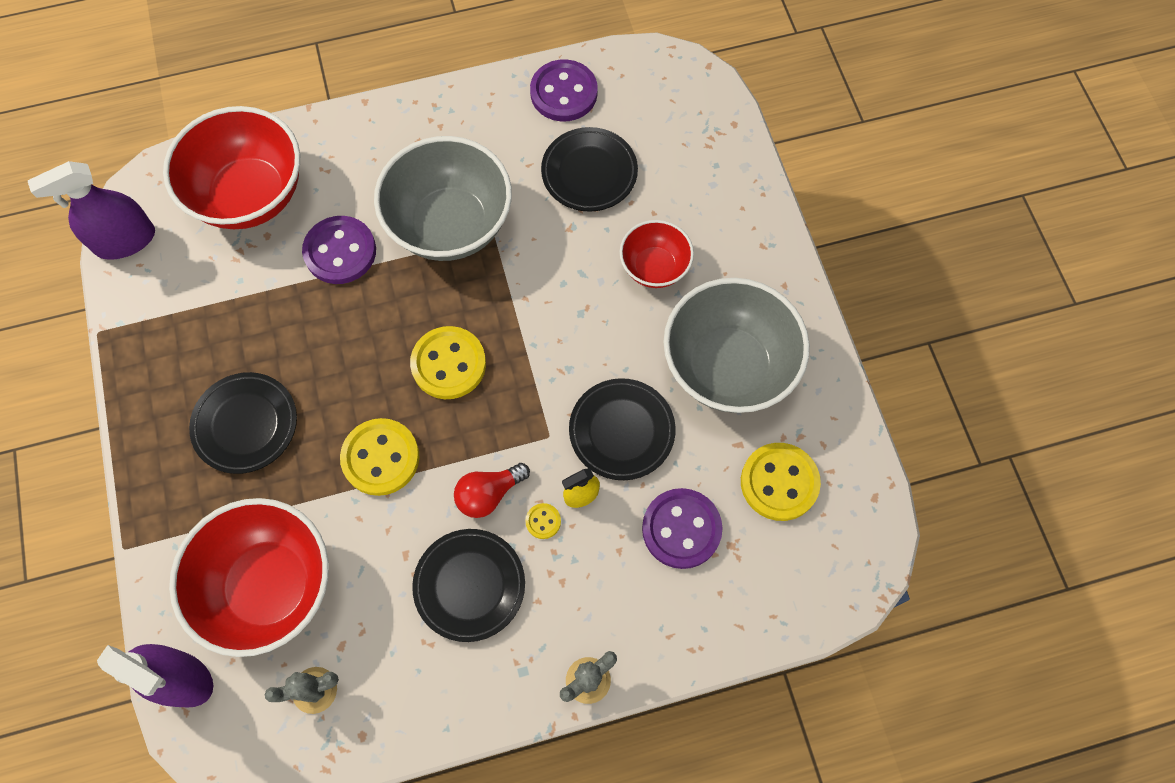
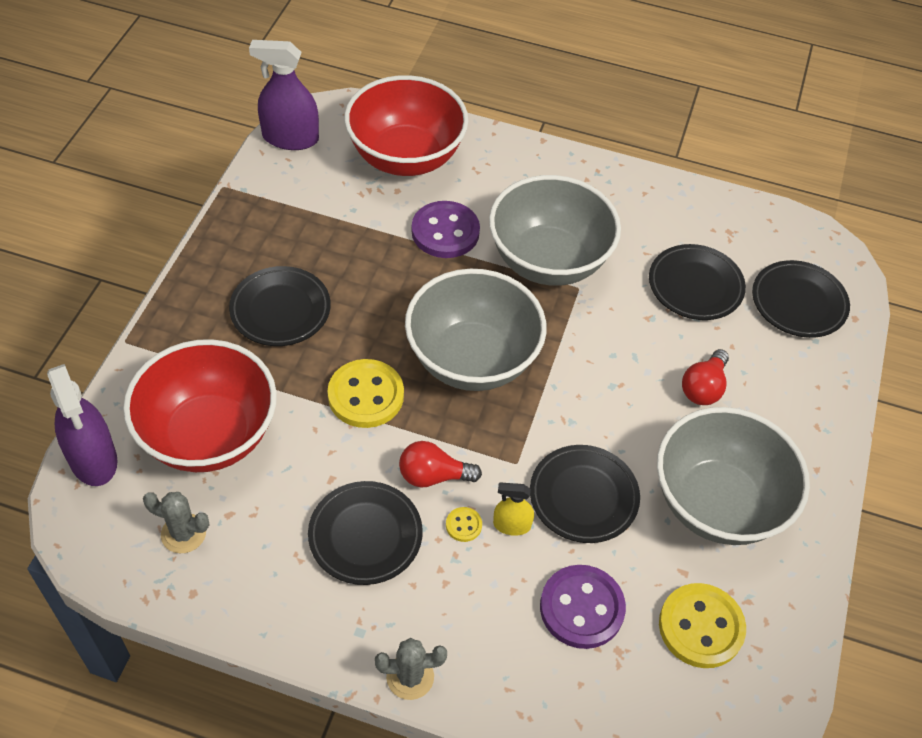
camera: 30 degrees right, 15 degrees down
yellow button [410,326,486,399] -> grey bowl [405,269,547,391]
purple button [530,59,598,121] -> none
red bowl [620,220,694,288] -> red light bulb [682,349,729,405]
none -> black plate [752,260,850,338]

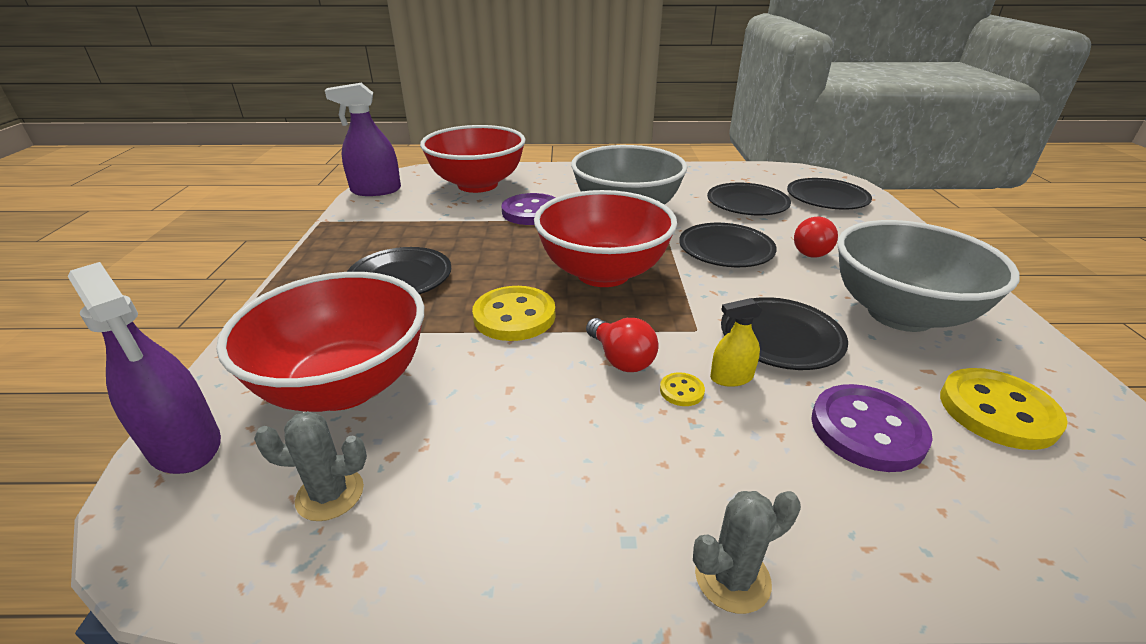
camera: 15 degrees left, 20 degrees down
black plate [308,481,423,585] -> black plate moved to [679,223,777,267]
red light bulb [399,441,482,487] -> red light bulb turned 105 degrees counterclockwise [586,318,658,372]
grey bowl [405,269,547,391] -> red bowl [534,190,677,287]

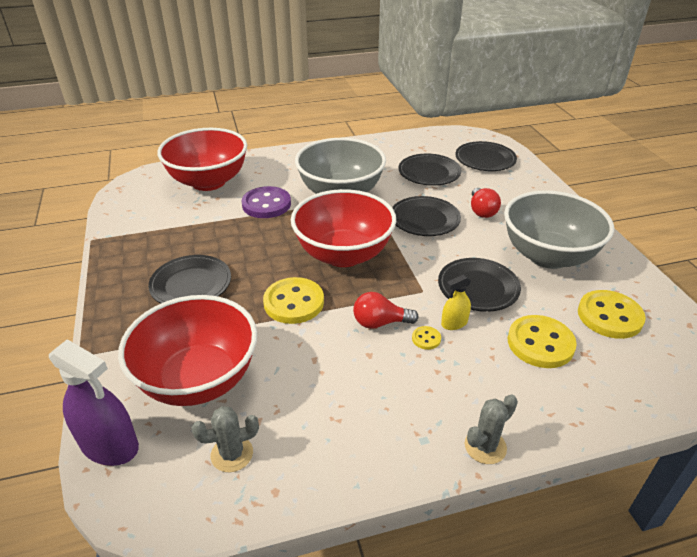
camera: 15 degrees left, 5 degrees up
purple spray bottle [325,83,401,196] -> none
red light bulb [586,318,658,372] -> red light bulb turned 135 degrees clockwise [353,292,419,329]
purple button [811,384,933,472] -> yellow button [508,315,577,368]

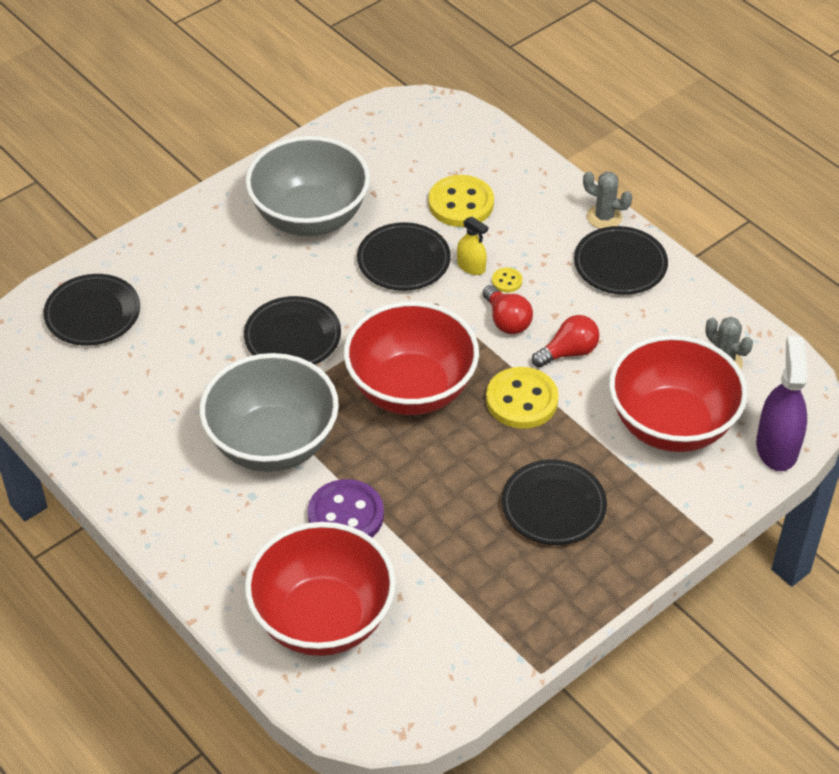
camera: 115 degrees left, 10 degrees up
black plate [399,153,461,186] -> black plate moved to [574,226,668,295]
red light bulb [471,188,501,218] -> red light bulb moved to [532,315,600,368]
yellow button [578,290,646,339] -> none

